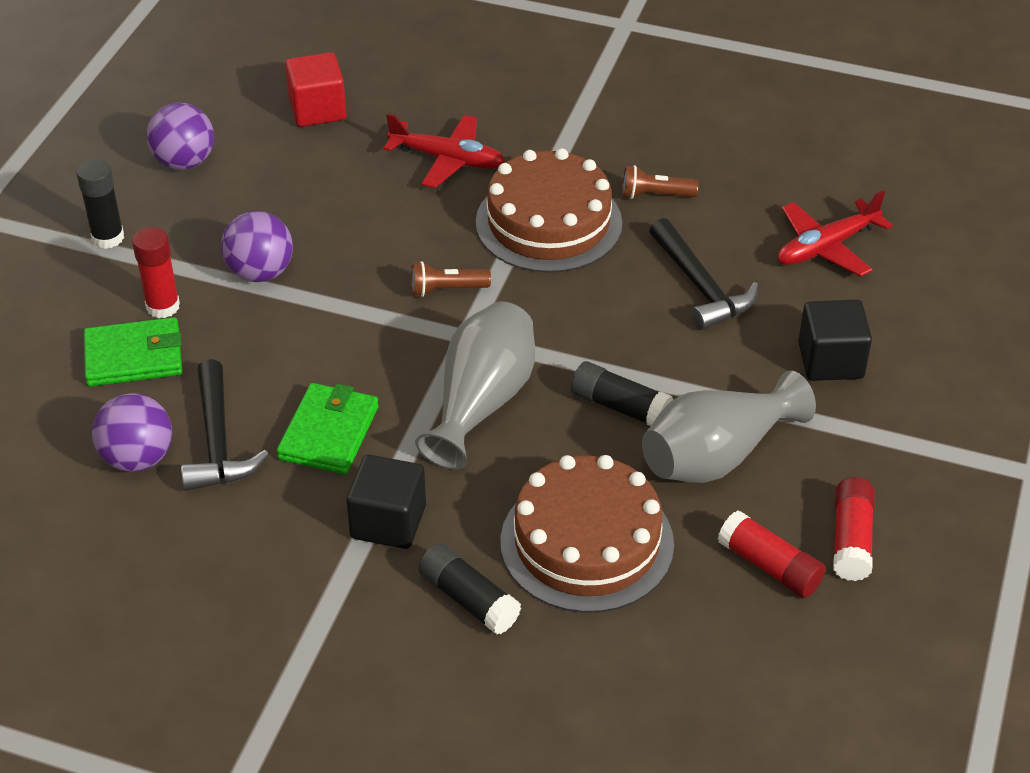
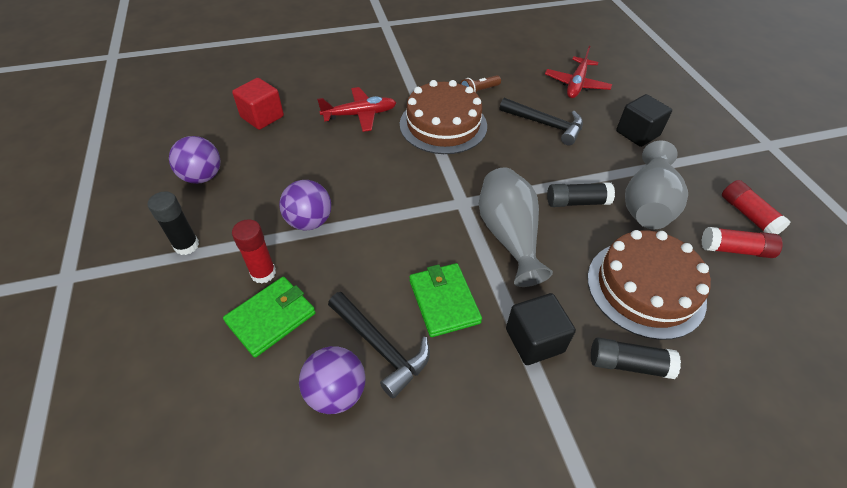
camera: 35 degrees left, 5 degrees up
brown flashlight [411,261,491,297] -> none

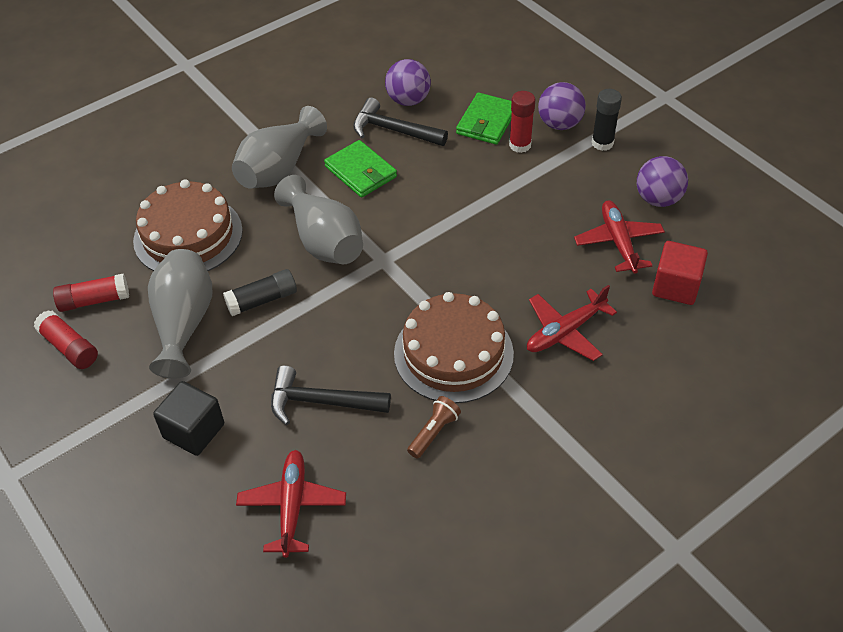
camera: 160 degrees right, 0 degrees up
purple ball [279,180,331,230] -> purple ball moved to [538,82,586,130]
black cube [506,293,576,365] -> grey vase [232,106,327,189]
black glue stick [591,337,681,379] -> none
none -> red plane [574,201,665,274]

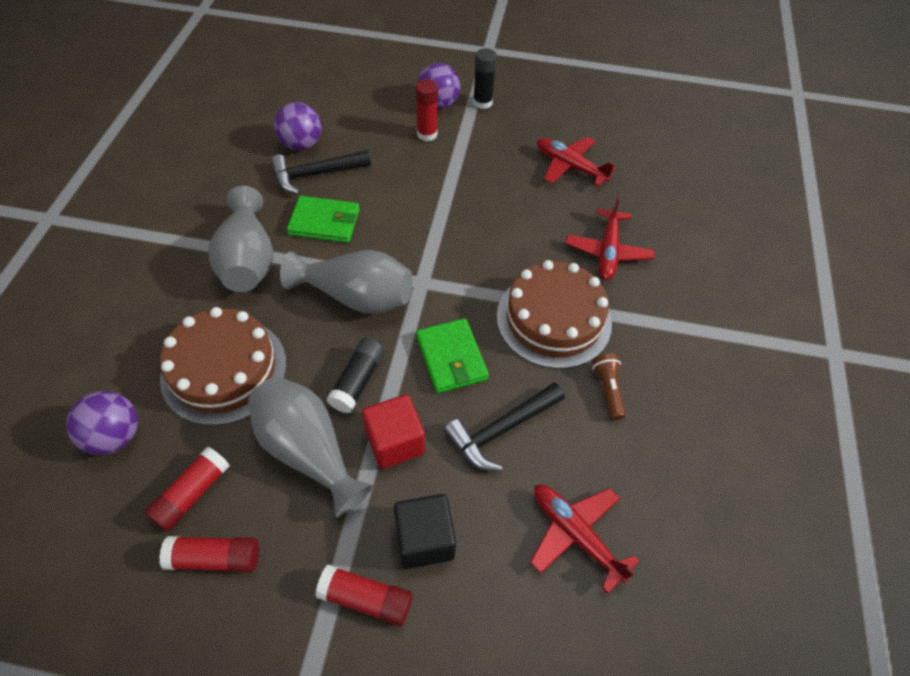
camera: 45 degrees left, 5 degrees up
green wallet [456,93,512,145] -> green wallet moved to [416,318,489,393]
purple ball [637,156,688,207] -> purple ball moved to [66,391,138,455]
red cube [652,241,708,305] -> red cube moved to [362,394,425,469]
none -> red glue stick [315,565,412,626]

